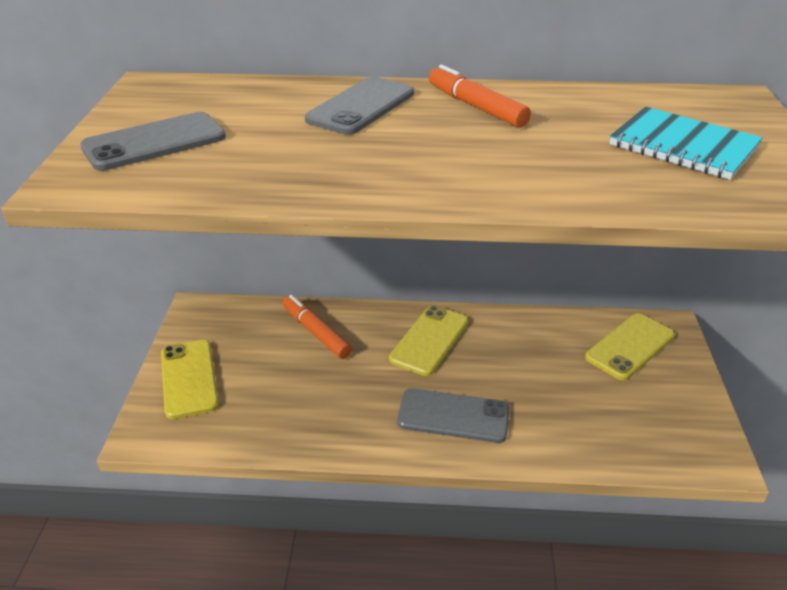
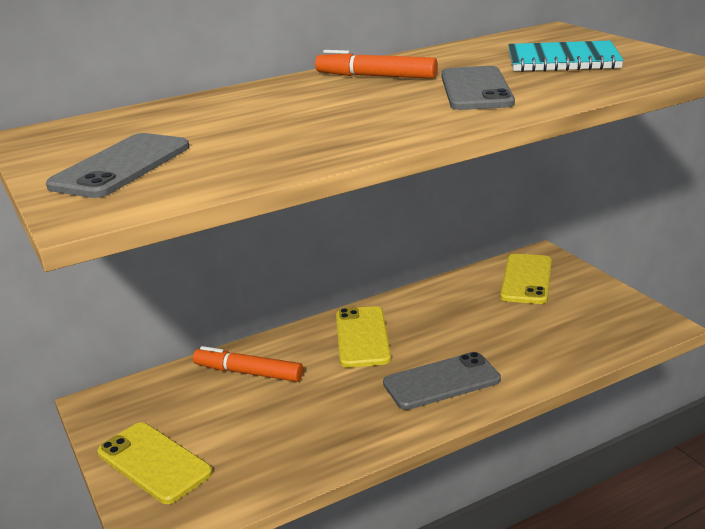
camera: 30 degrees left, 10 degrees down
grey phone [305,77,414,135] -> grey phone moved to [441,66,515,110]

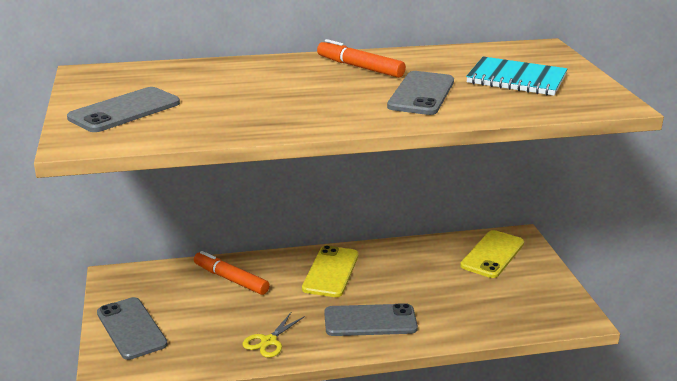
camera: 15 degrees right, 0 degrees up
yellow phone [97,422,213,504] -> grey phone [97,297,167,360]
none -> yellow scissors [243,313,305,358]

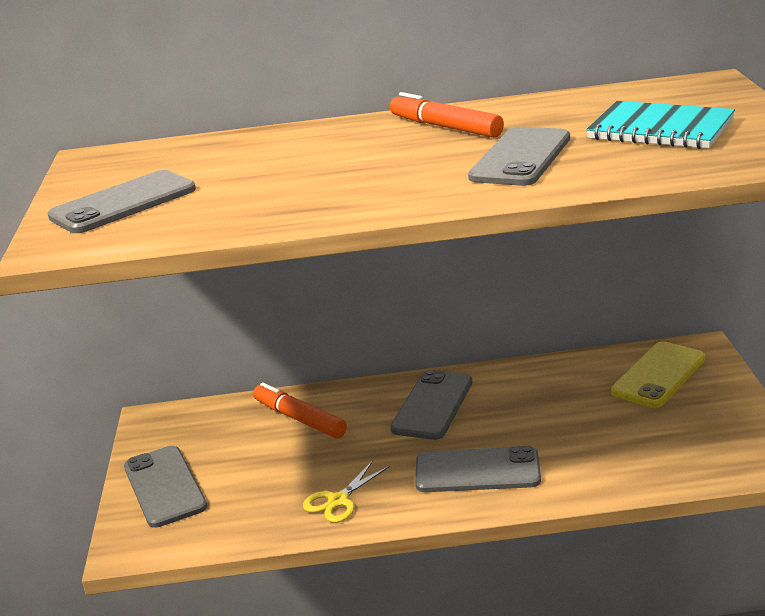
camera: 10 degrees right, 0 degrees up
yellow phone [302,245,359,297] -> grey phone [390,370,472,440]

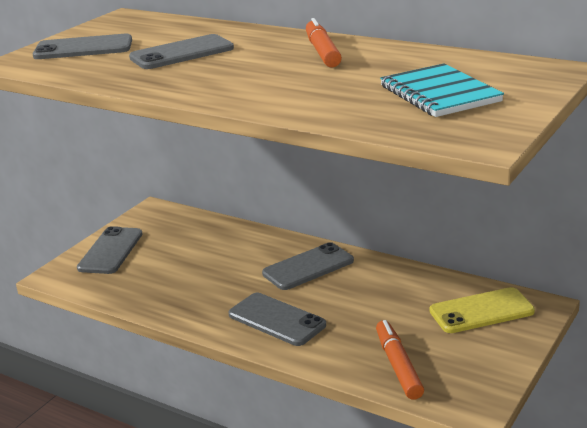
camera: 35 degrees right, 0 degrees up
orange marker [253,383,347,439] -> orange marker moved to [376,320,424,400]
yellow scissors [303,460,390,523] -> none
grey phone [468,127,570,186] -> grey phone moved to [129,34,234,69]

